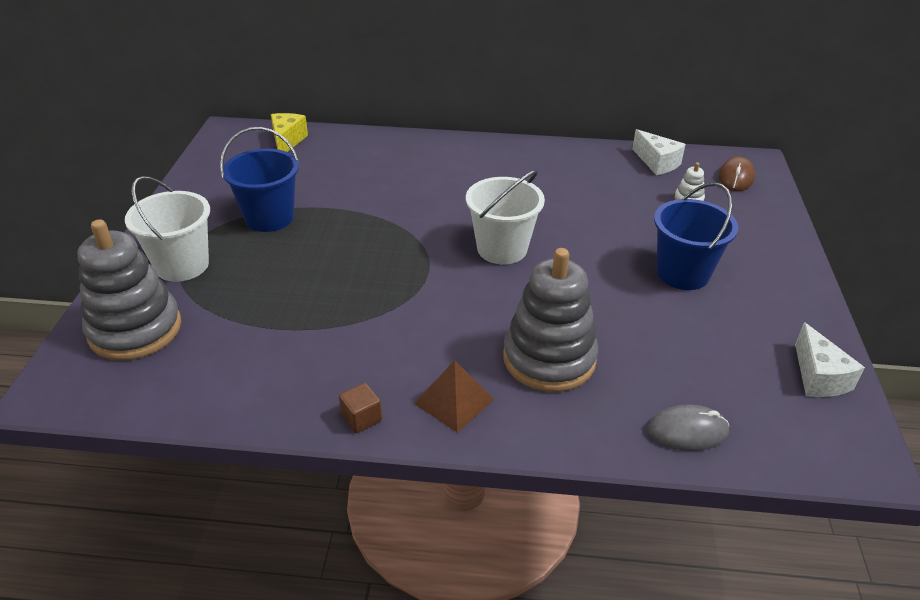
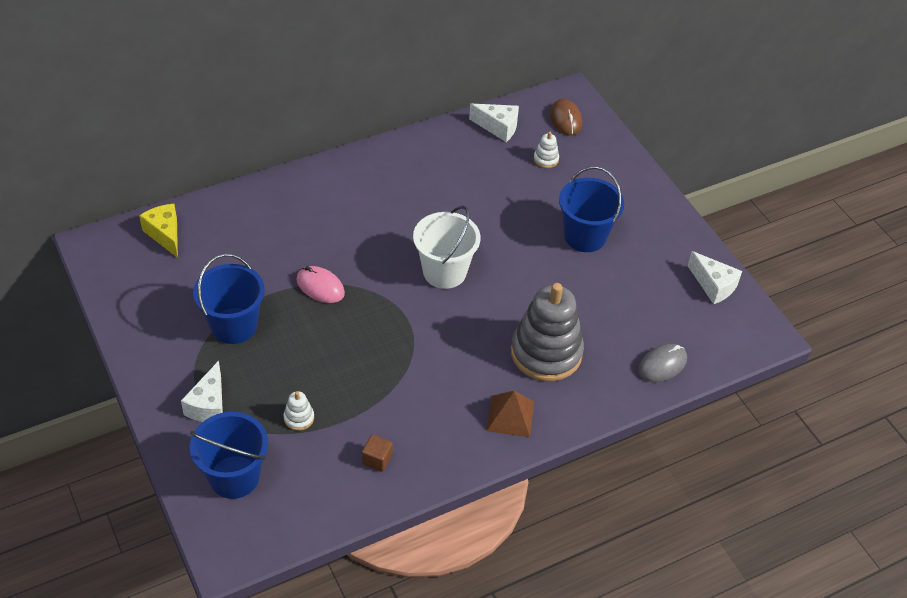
camera: 35 degrees left, 10 degrees up
grey stacking toy [78,219,181,361] -> blue bucket [190,412,268,499]
white bucket [125,176,210,282] -> white cheese [181,361,223,422]
brown cube [339,383,382,433] -> brown cube moved to [362,434,393,472]
none -> white stacking toy [283,391,314,431]
none -> pink mouse [296,266,345,303]

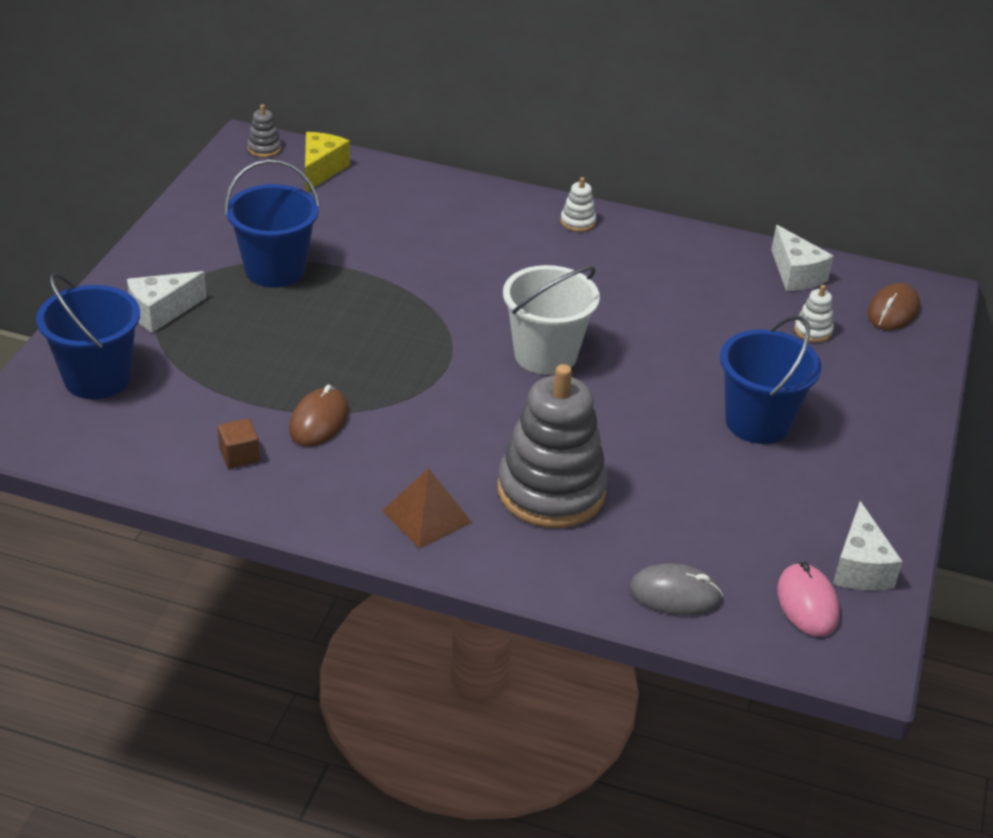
camera: 45 degrees right, 10 degrees down
white stacking toy [283,391,314,431] -> white stacking toy moved to [561,177,596,232]
pink mouse [296,266,345,303] -> pink mouse moved to [777,562,840,637]
none -> grey stacking toy [247,104,282,157]
none -> brown mouse [289,385,349,447]

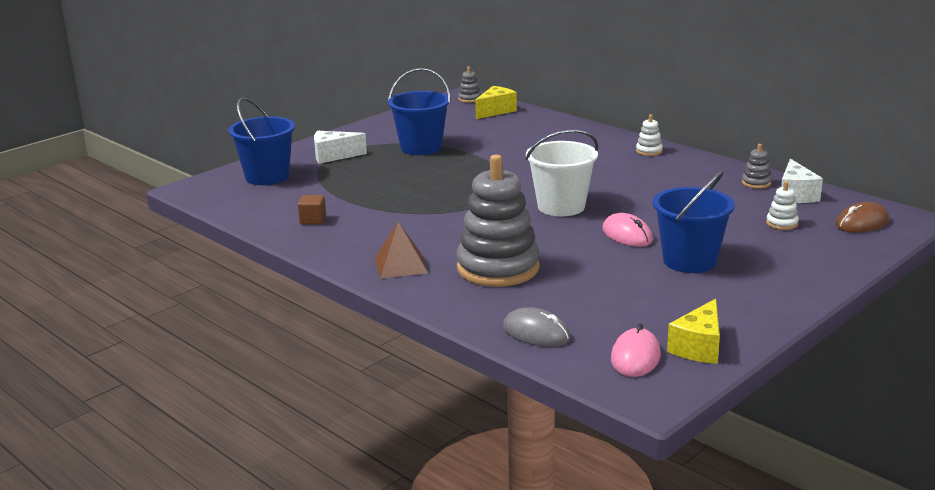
camera: 30 degrees right, 15 degrees down
brown mouse [289,385,349,447] -> none
white cheese [833,501,903,590] -> yellow cheese [667,299,720,364]
none -> pink mouse [602,213,653,247]
none -> grey stacking toy [742,144,772,189]

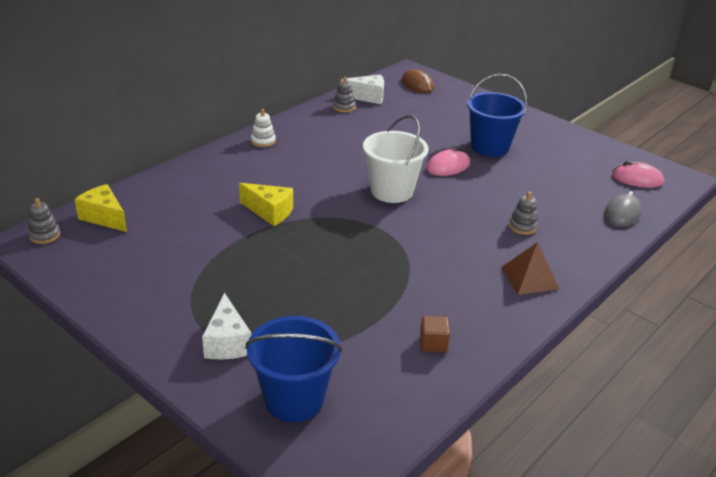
camera: 95 degrees left, 10 degrees up
blue bucket [388,68,451,155] -> none
grey stacking toy [456,154,540,287] -> grey stacking toy [509,192,538,235], size x0.40
yellow cheese [667,299,720,364] -> yellow cheese moved to [239,183,293,226]
white stacking toy [766,181,799,230] -> none

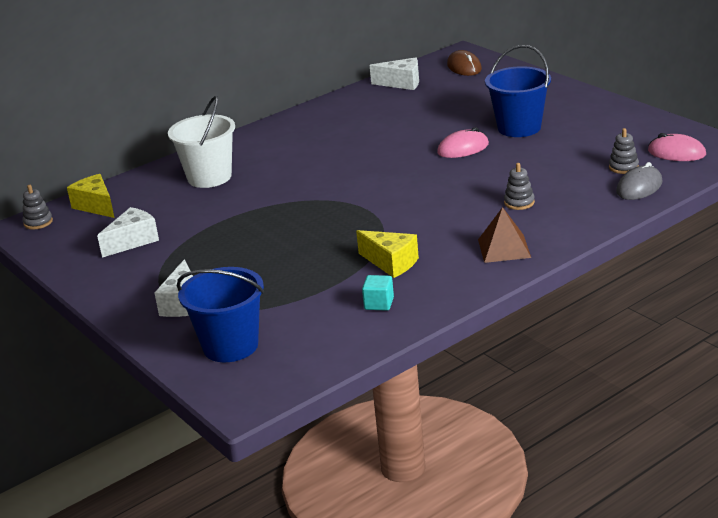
camera: 15 degrees right, 5 degrees down
yellow cheese [239,183,293,226] -> yellow cheese moved to [356,230,419,278]
white stacking toy [251,109,276,147] -> none
grey stacking toy [333,77,356,112] -> grey stacking toy moved to [609,128,639,174]
white bucket [363,115,428,203] -> white bucket moved to [168,96,235,188]
brown cube [420,315,450,353] -> turquoise cube [362,275,394,311]
none -> white cheese [97,207,159,258]

